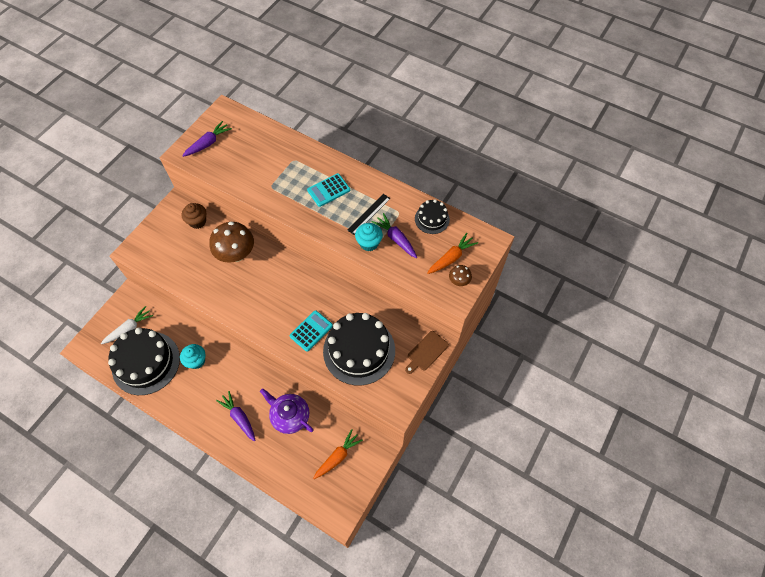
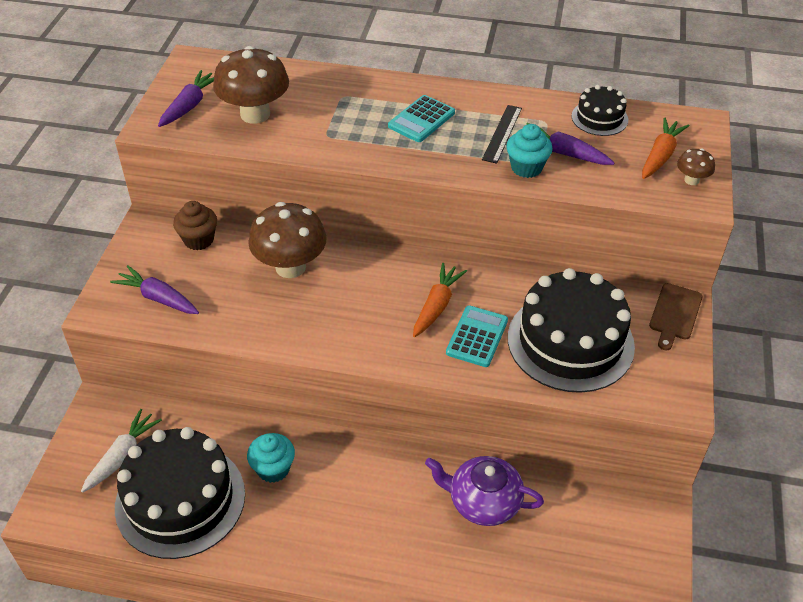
camera: 20 degrees left, 15 degrees down
purple carrot [216,391,256,441] -> purple carrot moved to [110,265,199,314]
orange carrot [313,429,363,479] -> orange carrot moved to [413,263,467,337]
none -> brown mushroom [213,46,289,124]

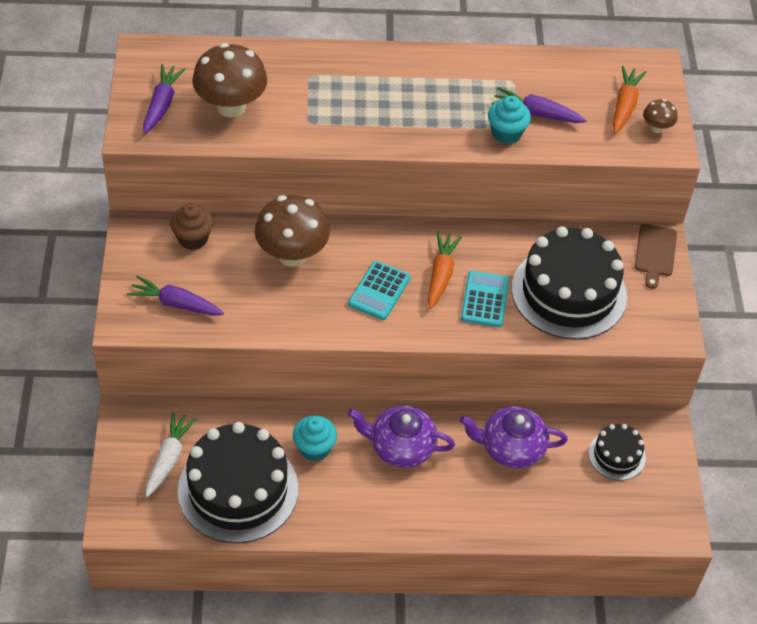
camera: 15 degrees left, 5 degrees up
turquoise calculator [388,95,455,142] -> turquoise calculator moved to [348,261,411,320]
black ruler [482,105,522,164] -> none
black cake [572,85,628,136] -> black cake moved to [588,424,646,480]
none -> purple teapot [348,406,455,468]

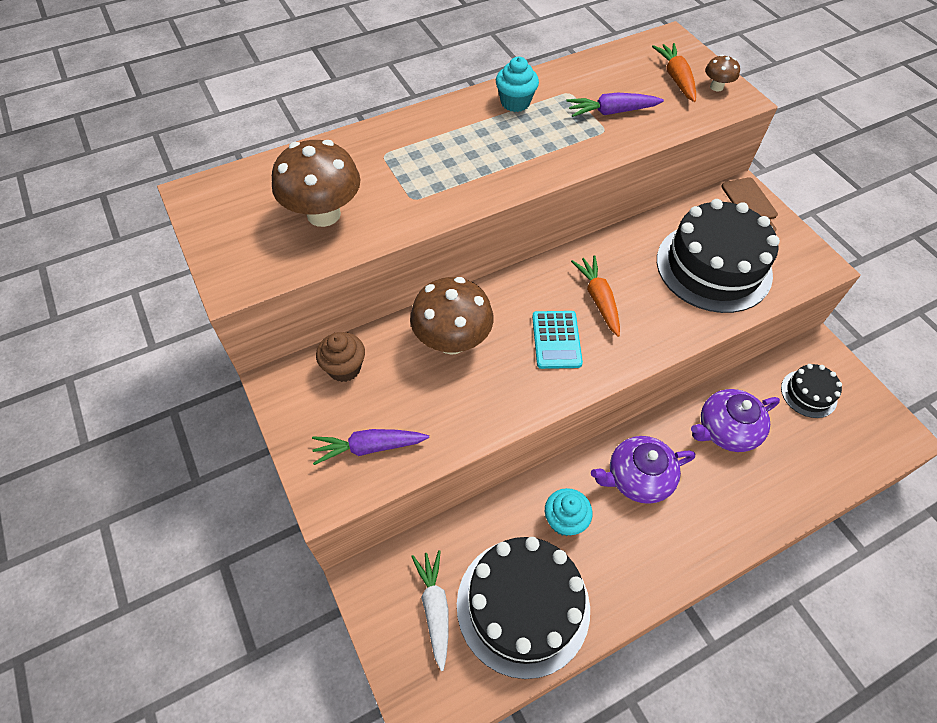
camera: 25 degrees left, 5 degrees up
purple carrot [143,64,186,134] -> none
turquoise calculator [461,271,509,327] -> none
turquoise cupcake [488,96,531,144] -> turquoise cupcake moved to [496,57,539,112]

